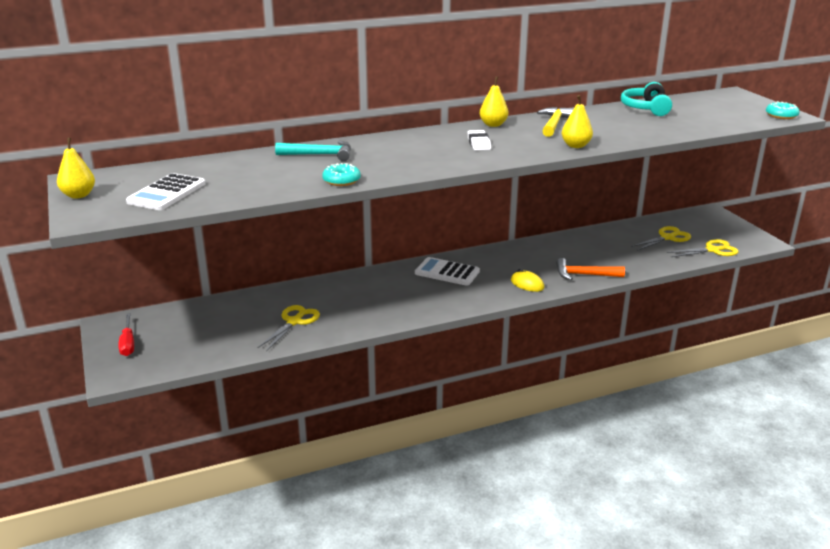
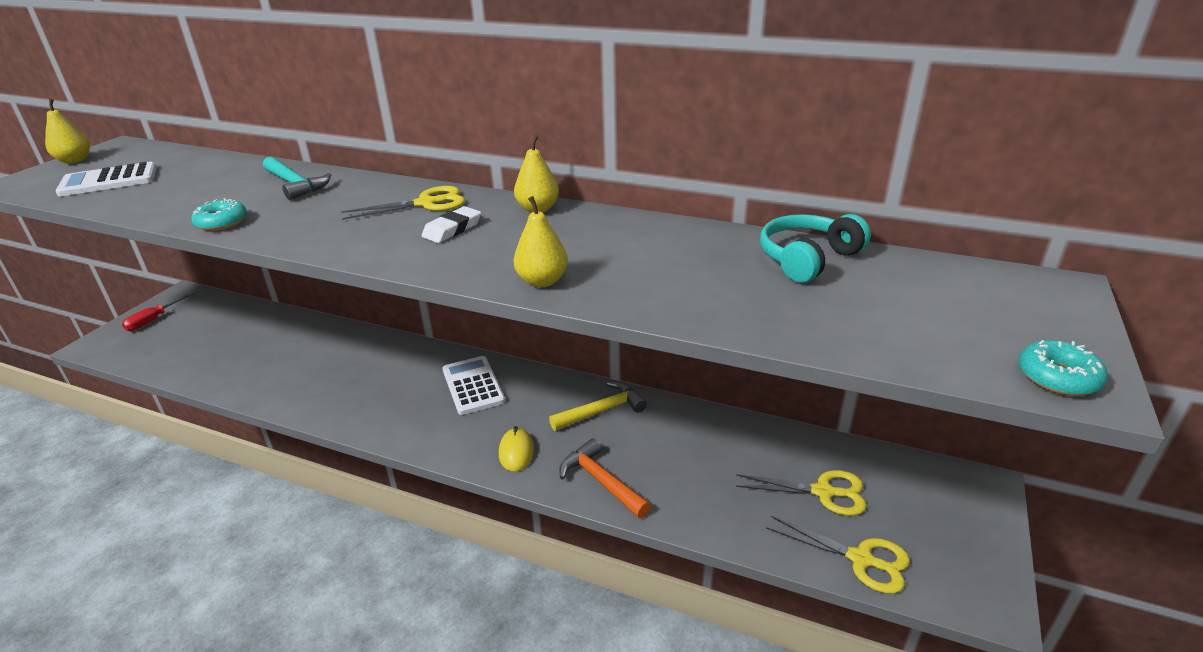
camera: 45 degrees right, 5 degrees up
yellow scissors [258,305,320,351] -> yellow scissors moved to [341,186,465,220]
yellow hammer [537,107,574,137] -> yellow hammer moved to [549,382,647,431]

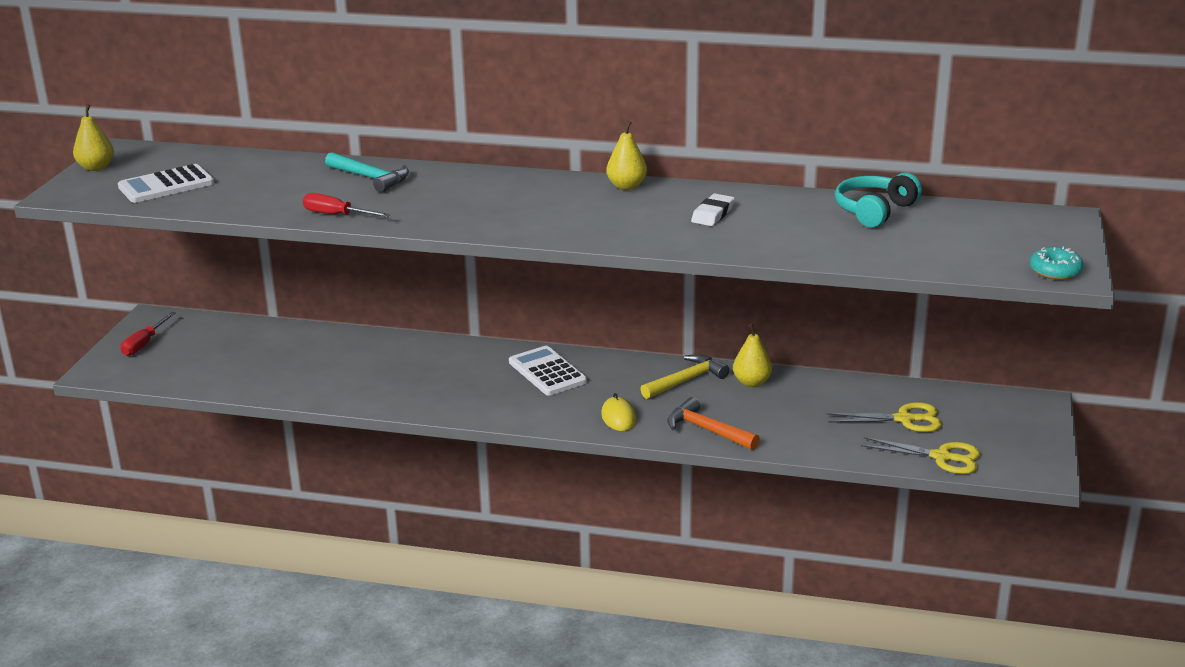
camera: 10 degrees left, 5 degrees down
turquoise donut [191,198,247,231] -> red screwdriver [303,193,391,217]
yellow scissors [341,186,465,220] -> none
white eraser [422,206,481,243] -> white eraser moved to [691,194,735,226]
yellow pear [513,196,568,287] -> yellow pear moved to [733,324,772,387]

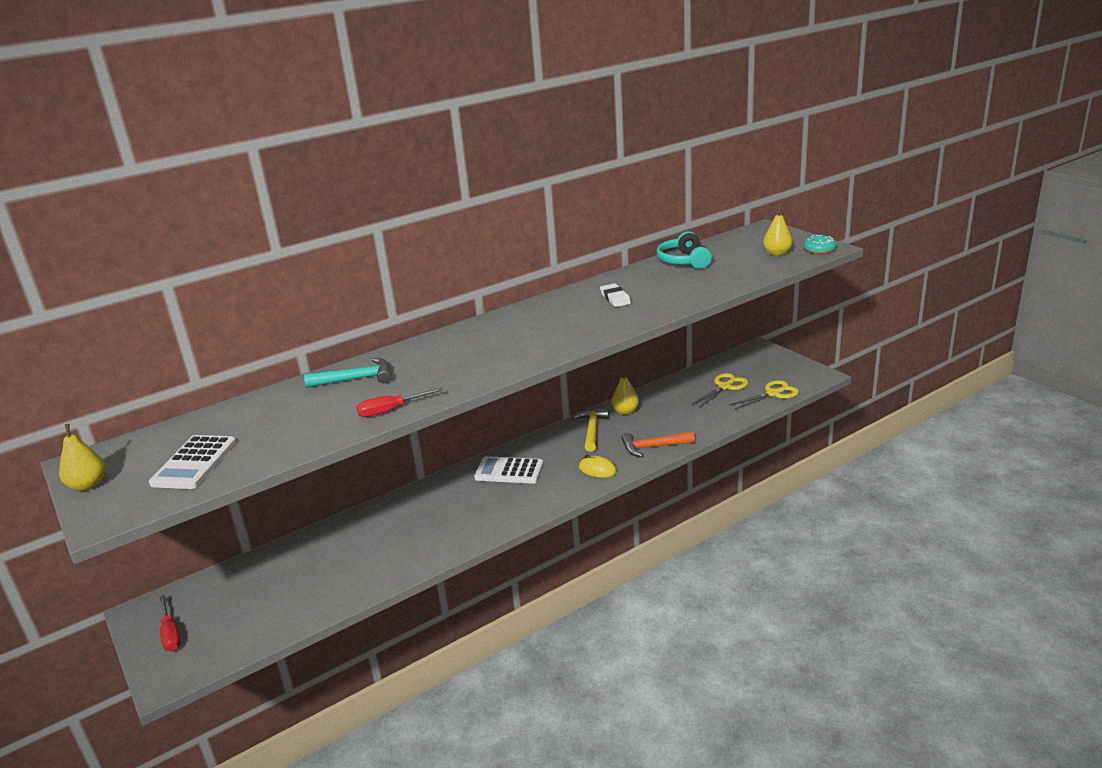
camera: 45 degrees left, 0 degrees up
yellow pear [606,121,647,190] -> yellow pear moved to [763,206,793,256]

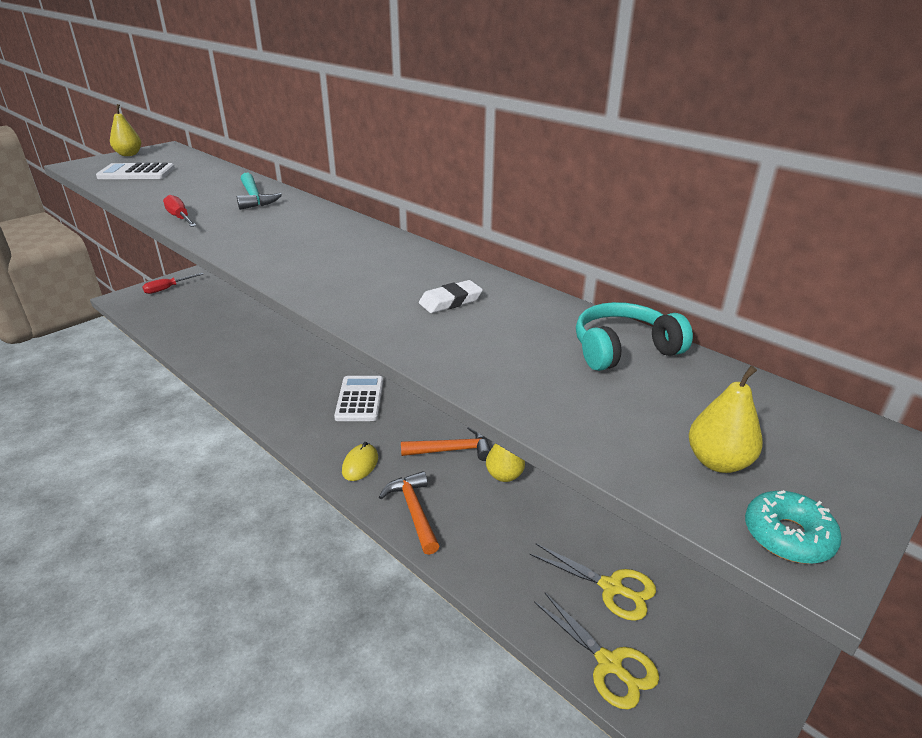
camera: 75 degrees right, 5 degrees up
yellow hammer [573,408,609,452] -> orange hammer [401,427,491,461]

